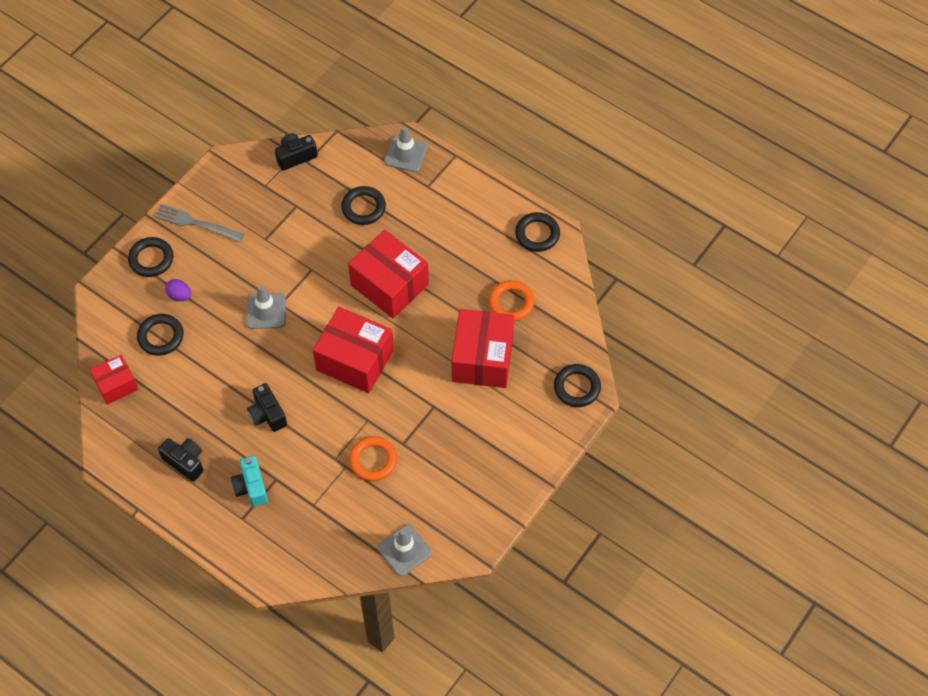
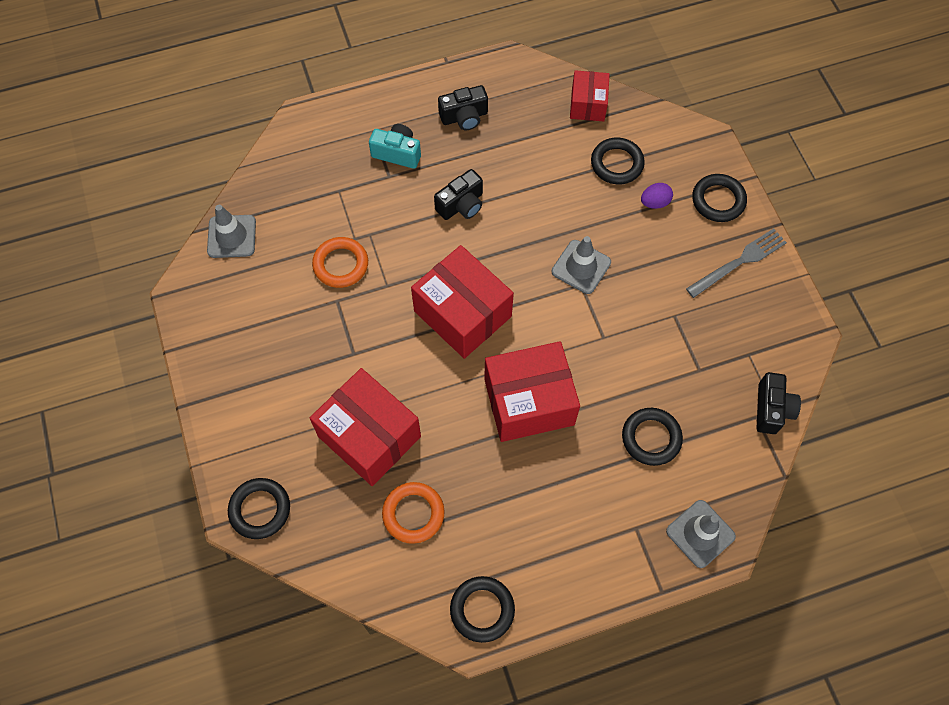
camera: 125 degrees right, 5 degrees up
black camera [247,383,287,432] -> black camera turned 135 degrees clockwise [434,169,483,220]
red box [313,307,394,393] -> red box turned 75 degrees clockwise [411,245,514,359]

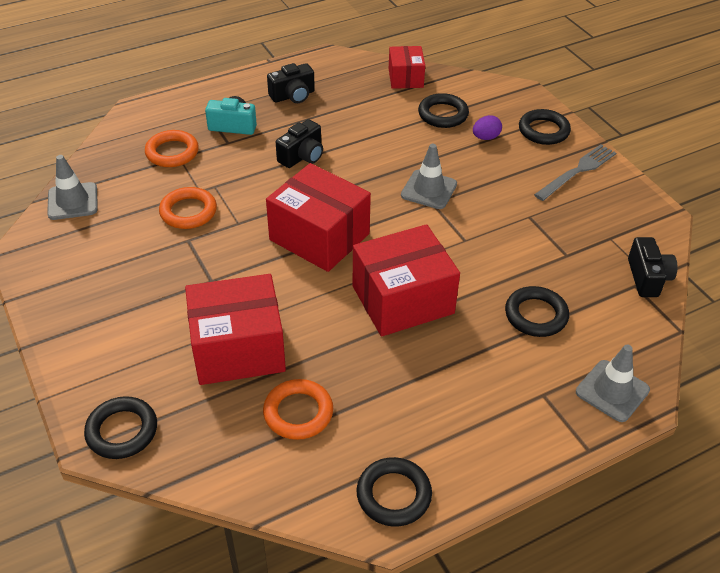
camera: 10 degrees left, 20 degrees down
red box [310,368,421,486] -> red box turned 45 degrees counterclockwise [185,274,286,385]
none -> orange ring [145,130,199,167]

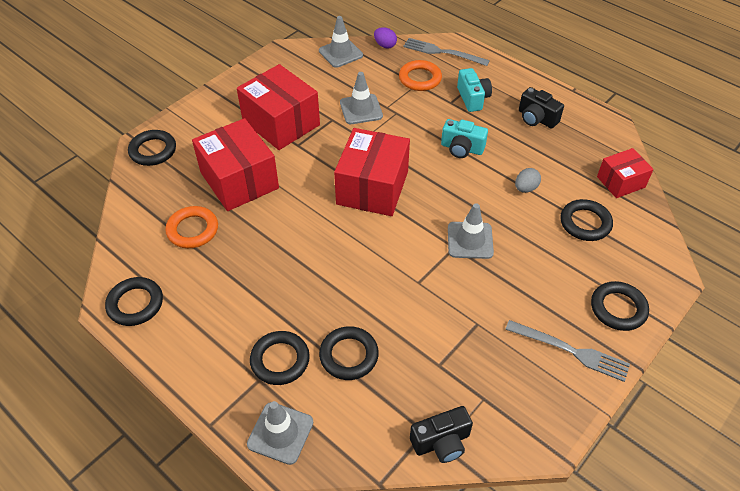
camera: 70 degrees right, 5 degrees up
orange ring [159,187,217,229] -> grey traffic cone [340,72,383,124]
black camera [276,119,323,168] -> turquoise camera [441,119,488,158]
red box [353,224,460,337] -> red box moved to [237,64,320,150]
purple egg [473,115,502,140] -> purple egg moved to [374,27,397,48]
none -> black ring [250,331,310,385]
none -> grey fork [403,38,490,66]
none -> grey egg [515,168,541,193]

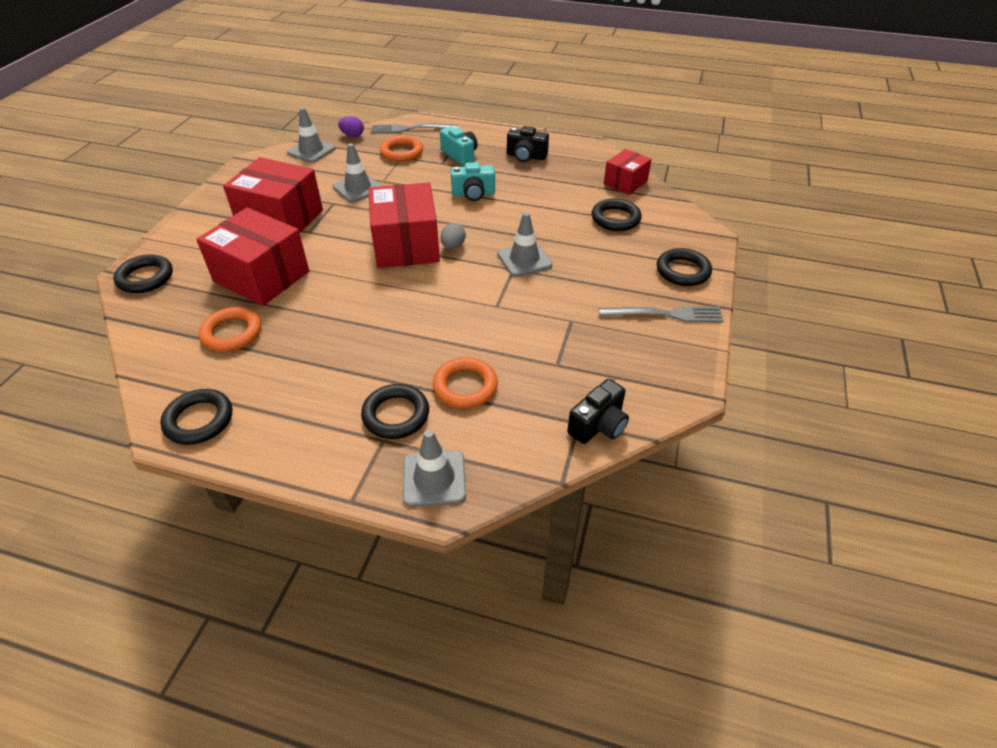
camera: 25 degrees left, 5 degrees down
black ring [319,326,379,380] -> orange ring [433,357,498,409]
grey egg [515,168,541,193] -> grey egg moved to [441,223,466,249]

